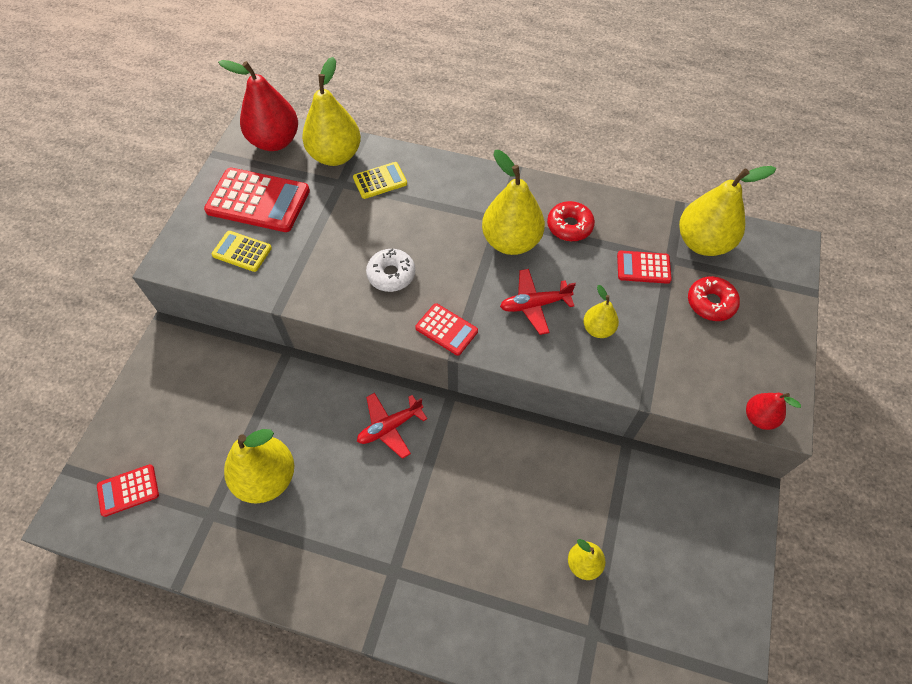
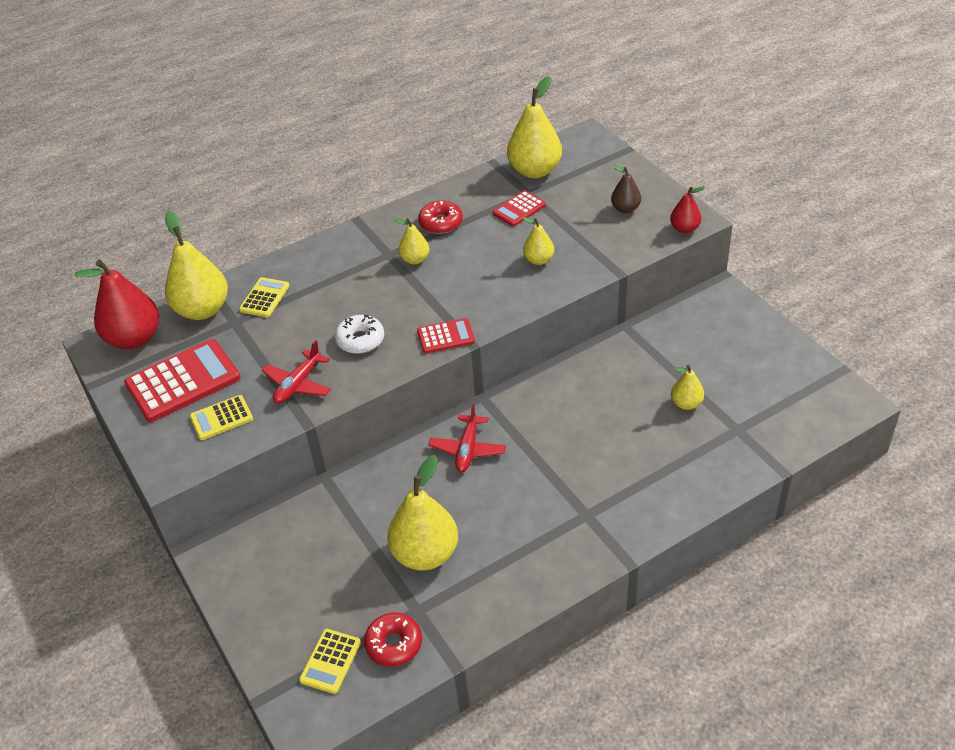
camera: 45 degrees left, 15 degrees down
red calculator [97,464,159,517] -> yellow calculator [299,629,361,694]
yellow pear [482,150,545,255] -> yellow pear [394,218,430,264], size x0.52
red plane [500,269,576,335] -> red plane moved to [262,340,331,404]
red donut [688,276,740,321] -> red donut moved to [364,612,422,667]
none -> brown pear [611,165,641,213]

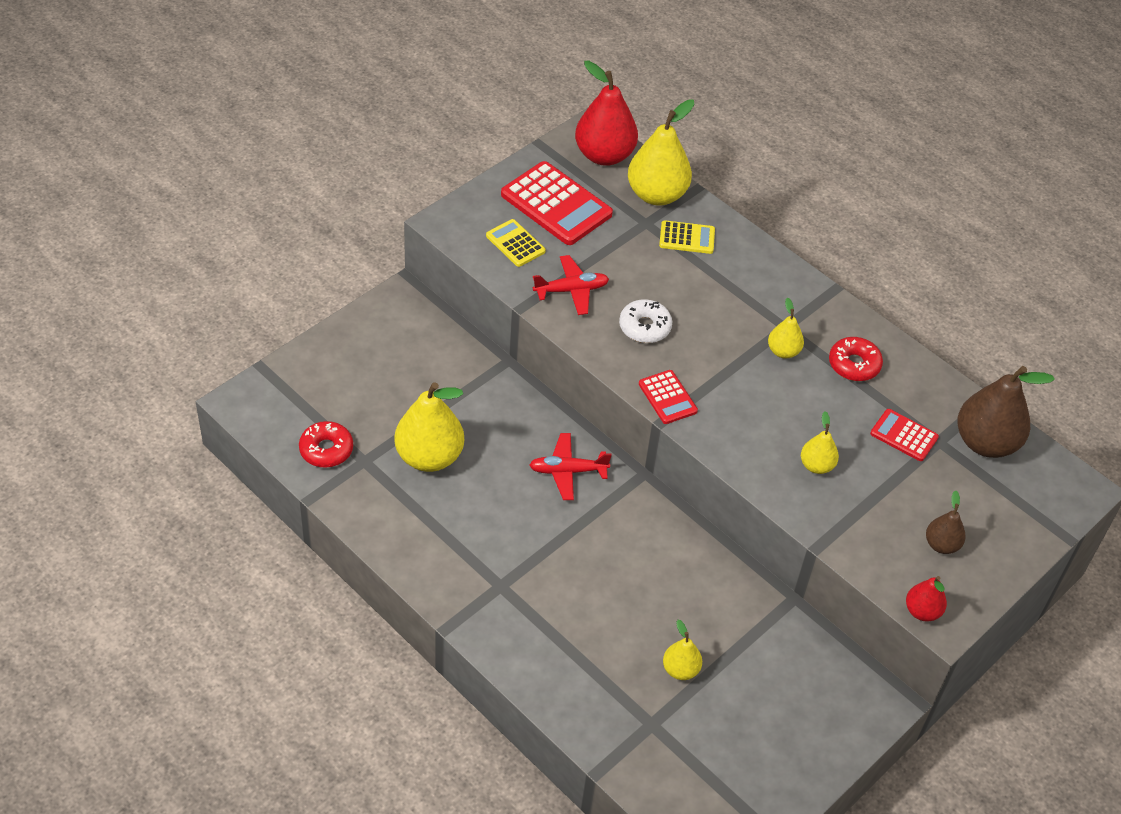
camera: 70 degrees right, 5 degrees up
red plane [262,340,331,404] -> red plane turned 150 degrees clockwise [533,255,609,315]
yellow calculator [299,629,361,694] -> none
yellow pear [507,76,562,178] -> brown pear [957,366,1055,458]

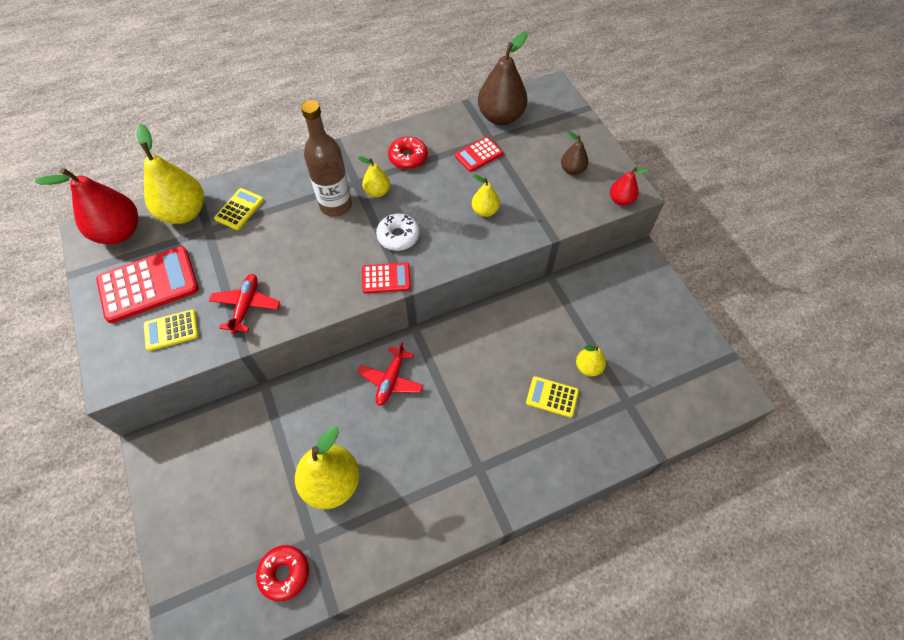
camera: 65 degrees left, 10 degrees up
white donut [619,299,672,343] -> white donut moved to [376,213,420,251]
none -> brown bottle [301,100,352,217]
none -> yellow calculator [526,376,579,418]

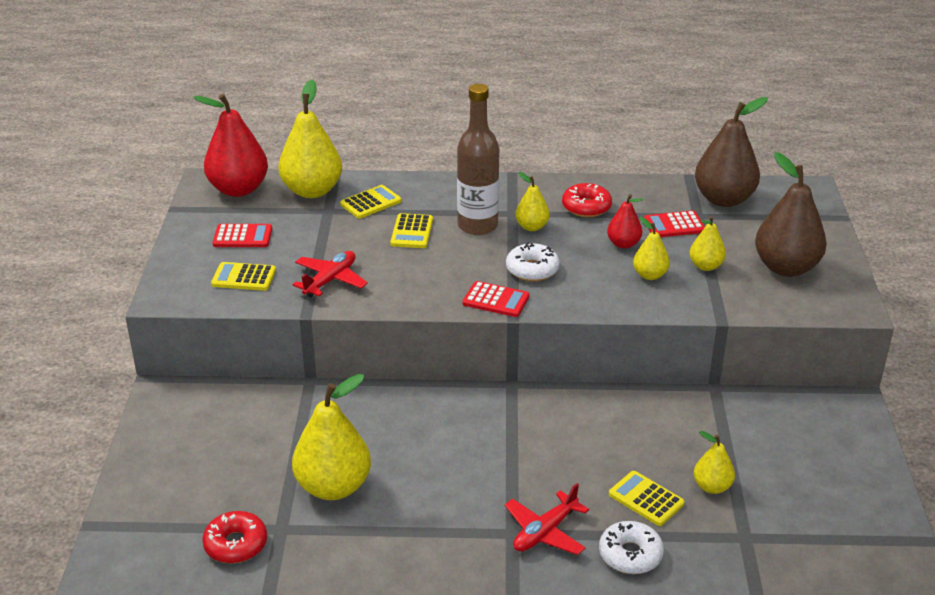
camera: 25 degrees right, 25 degrees down
red calculator [96,246,199,323] -> red calculator [213,224,272,247], size x0.54
red plane [358,341,423,406] -> red plane moved to [505,483,589,555]
brown pear [561,131,588,175] -> brown pear [755,152,827,277], size x1.92
red pear [610,167,649,206] -> red pear moved to [607,194,643,249]
none -> yellow calculator [390,213,433,248]
none -> white donut [599,521,664,574]
none -> yellow pear [689,216,726,271]

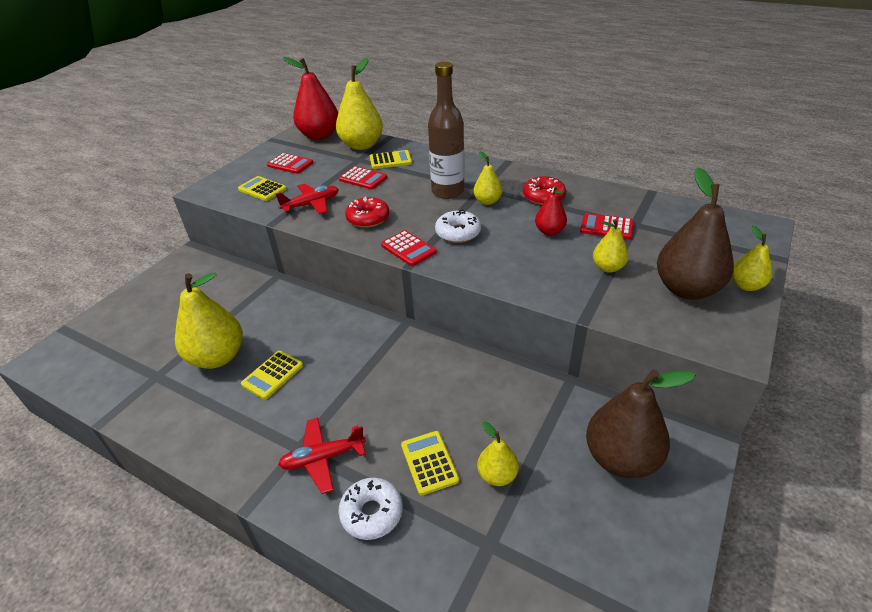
camera: 30 degrees right, 5 degrees up
red donut [202,511,267,563] -> red donut moved to [345,197,389,228]
yellow calculator [390,213,433,248] -> yellow calculator moved to [241,351,303,400]
yellow pear [633,217,670,280] -> yellow pear moved to [732,226,772,291]
brown pear [695,97,768,207] -> brown pear moved to [586,370,696,478]
none -> red calculator [339,166,387,189]

